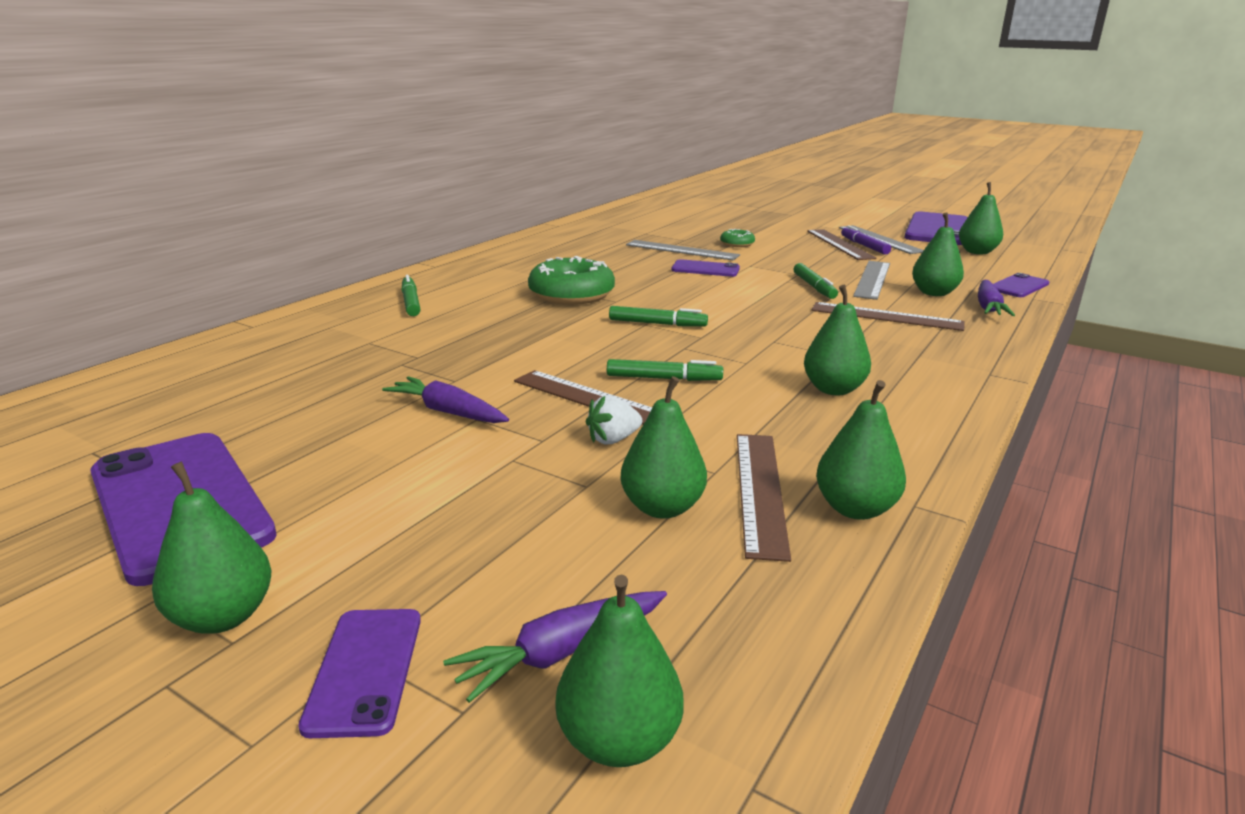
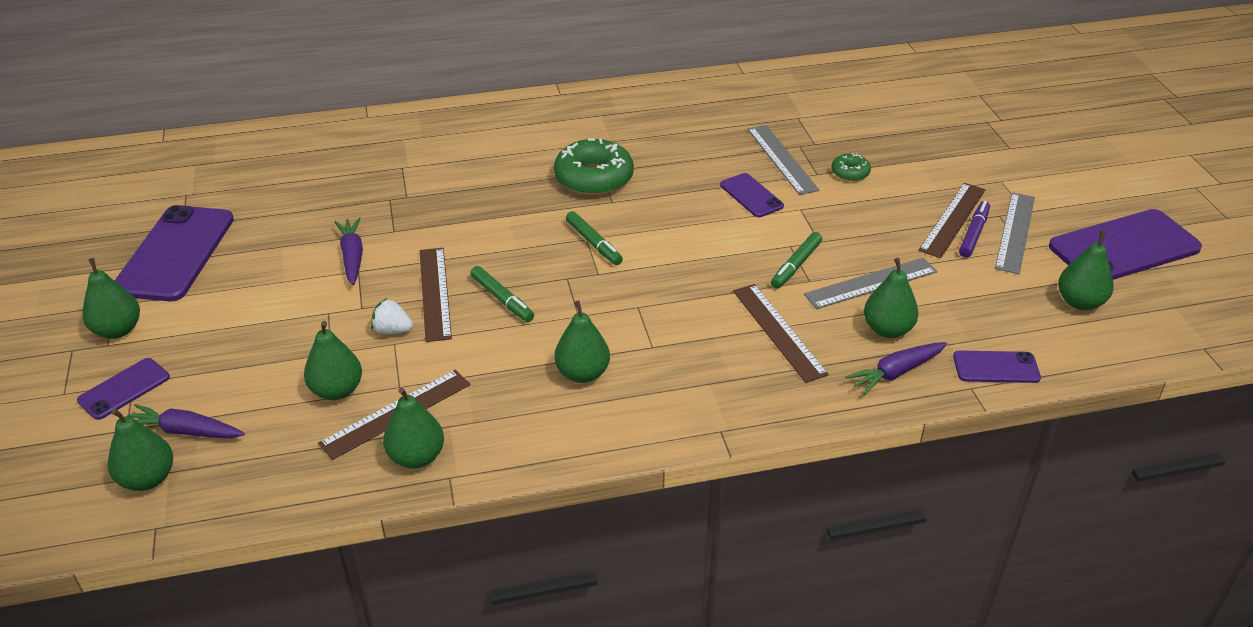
camera: 45 degrees right, 15 degrees up
green marker [402,275,420,316] -> none

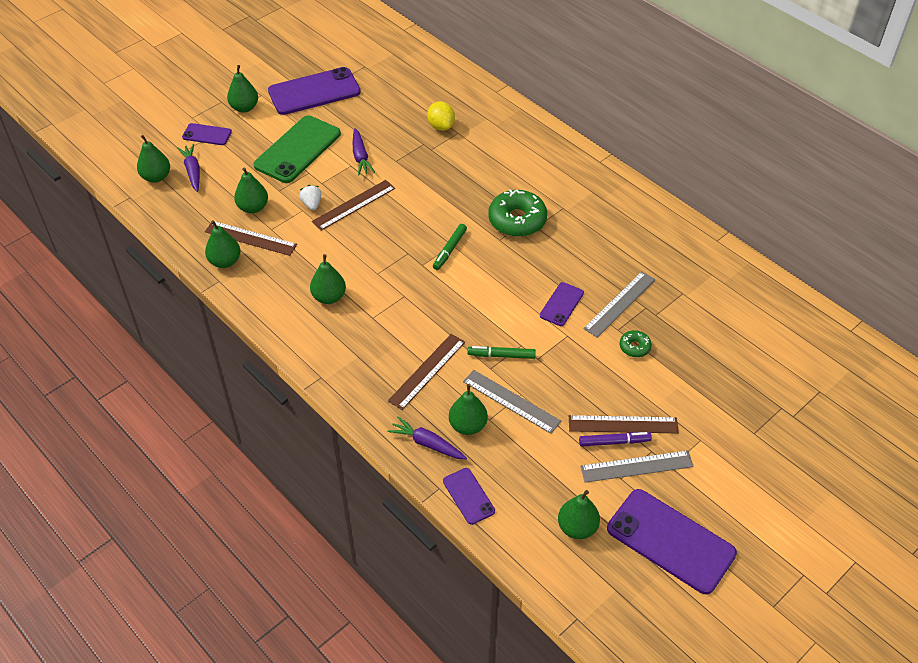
camera: 60 degrees right, 10 degrees up
purple carrot [335,218,363,285] -> purple carrot turned 120 degrees clockwise [353,128,375,175]
green marker [470,266,534,322] -> none
none -> green phone [253,115,341,183]
none -> yellow lemon [427,101,455,131]

